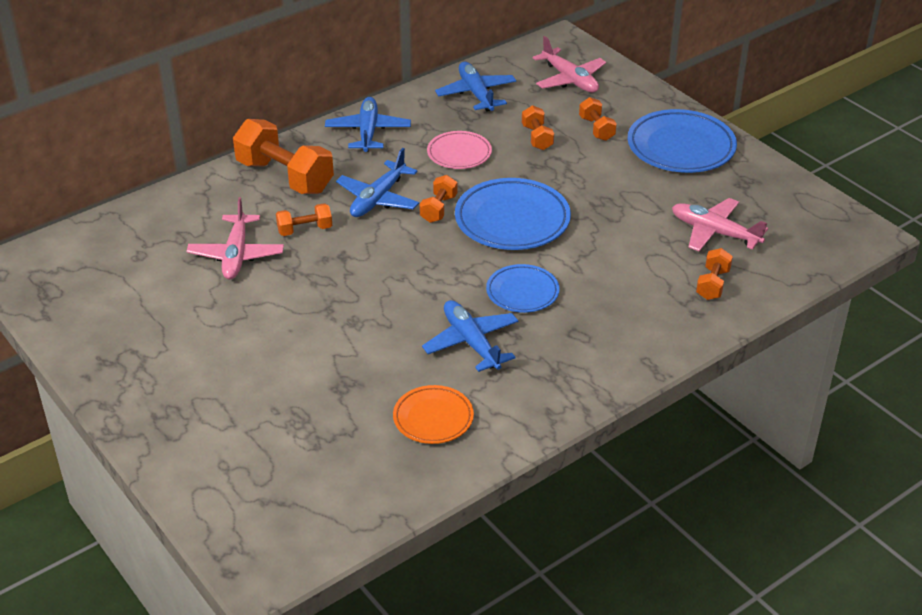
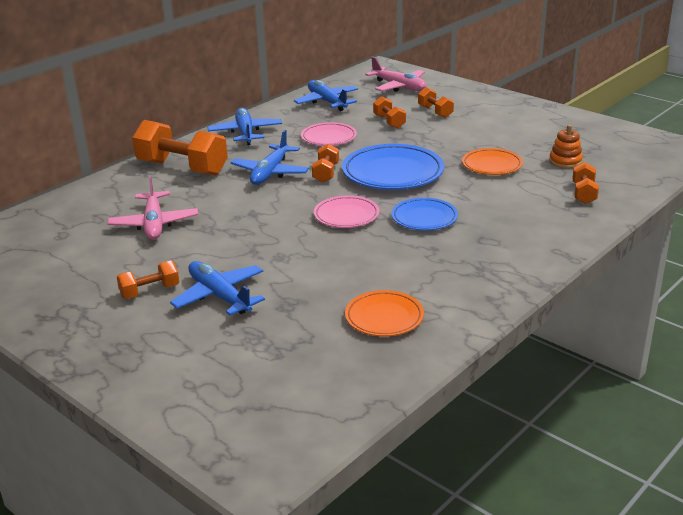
camera: 10 degrees left, 10 degrees down
orange dumbbell [276,203,332,236] -> orange dumbbell moved to [117,260,179,299]
blue plane [422,300,518,372] -> blue plane moved to [170,261,265,315]
blue plate [628,109,737,173] -> none
pink plane [672,198,768,251] -> orange stacking toy [549,125,583,168]
none -> pink plate [314,195,379,228]
none -> orange plate [462,148,523,175]

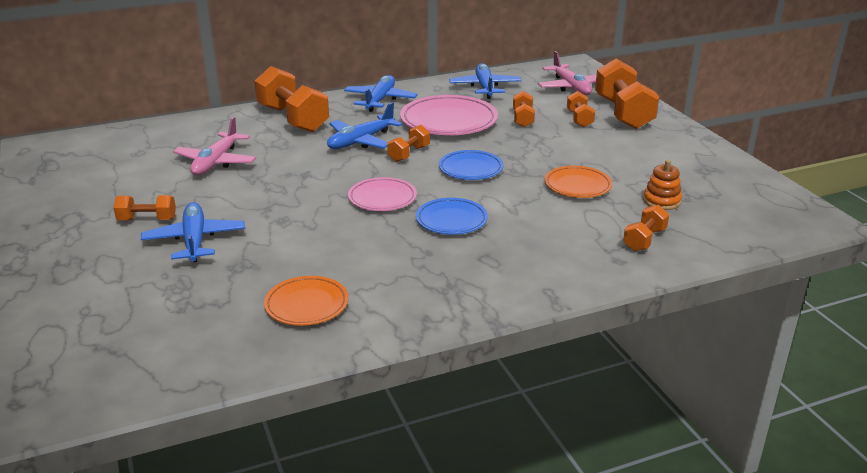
camera: 25 degrees right, 0 degrees up
pink plate [301,122,357,146] -> pink plate [400,95,498,135], size x1.68
blue plate [342,144,444,190] -> blue plate [439,150,503,180], size x0.60
none -> orange dumbbell [595,58,659,129]

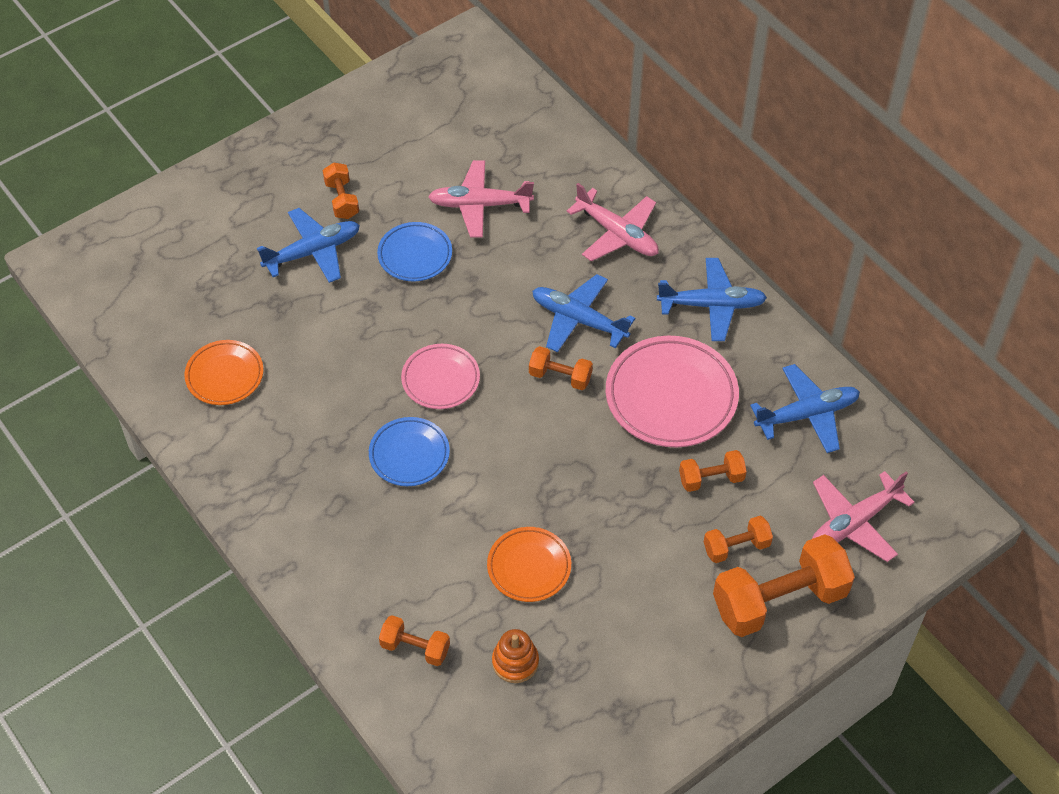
camera: 75 degrees right, 25 degrees up
orange dumbbell [255,66,329,132] -> pink plane [567,183,659,261]
blue plate [439,150,503,180] -> blue plate moved to [377,222,452,281]

